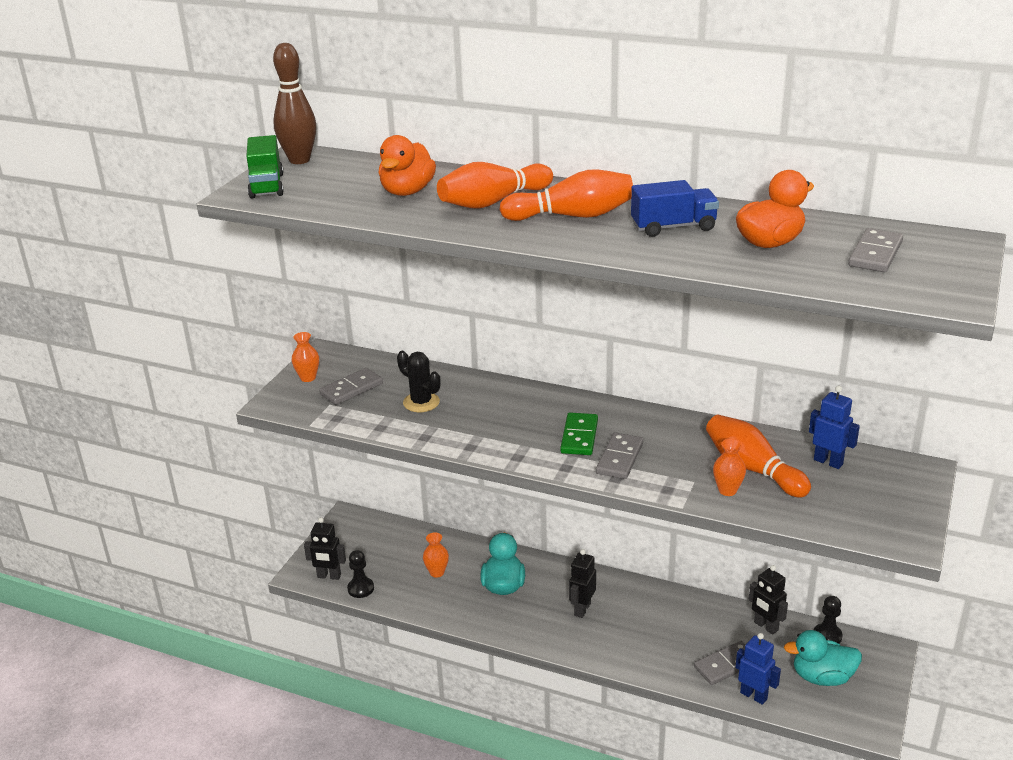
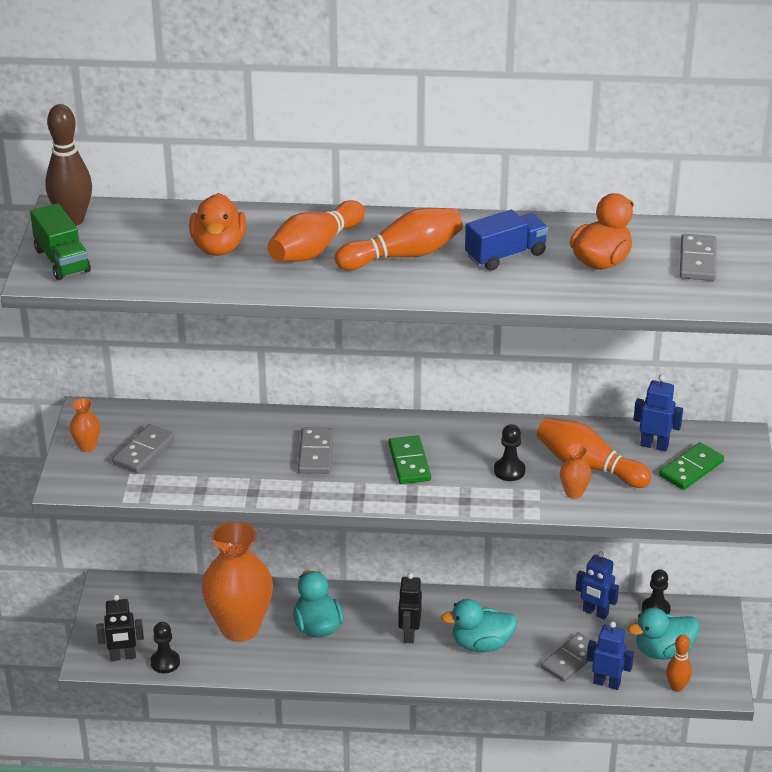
camera: 20 degrees left, 5 degrees up
black cactus [397,351,440,412] -> none
orange vase [423,532,449,578] -> orange vase [202,522,273,642], size x2.45
grey domino [596,432,643,479] -> grey domino moved to [298,428,334,474]
black robot [749,565,788,635] -> blue robot [576,551,619,620]
none -> turquoise duck [441,599,517,652]
none -> black pawn [494,424,525,481]
none -> green domino [659,442,724,490]
none -> orange bowling pin [666,635,692,692]

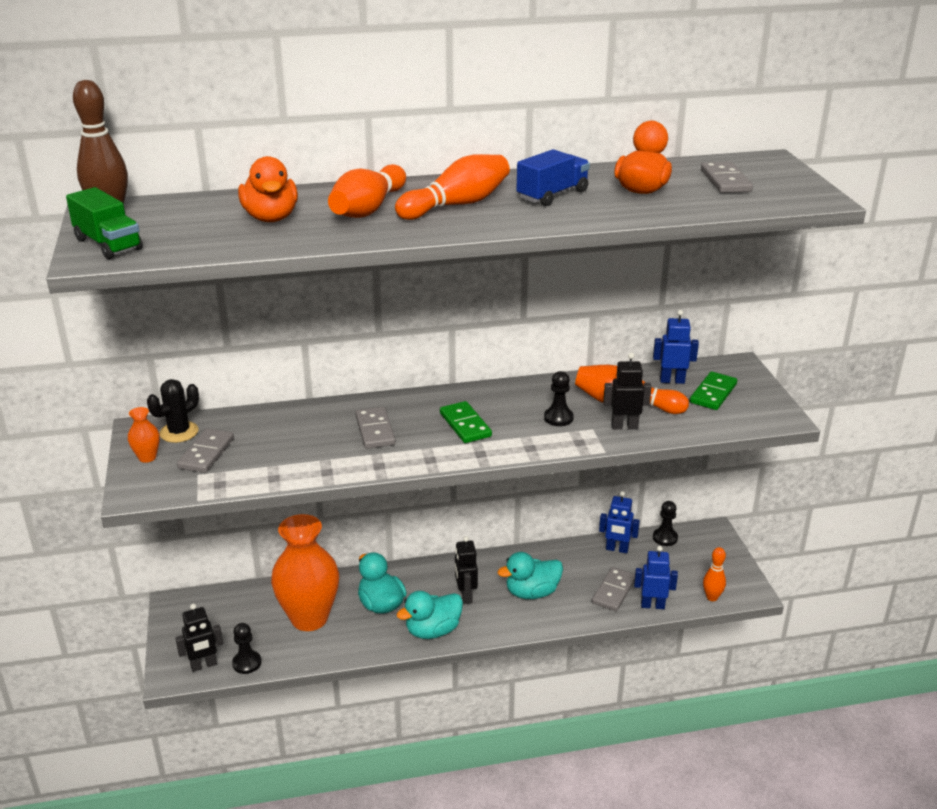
camera: 15 degrees left, 5 degrees down
orange vase [560,444,592,499] -> black robot [603,353,652,430]
turquoise duck [628,608,700,659] -> turquoise duck moved to [396,591,463,639]
none -> black cactus [147,379,199,443]

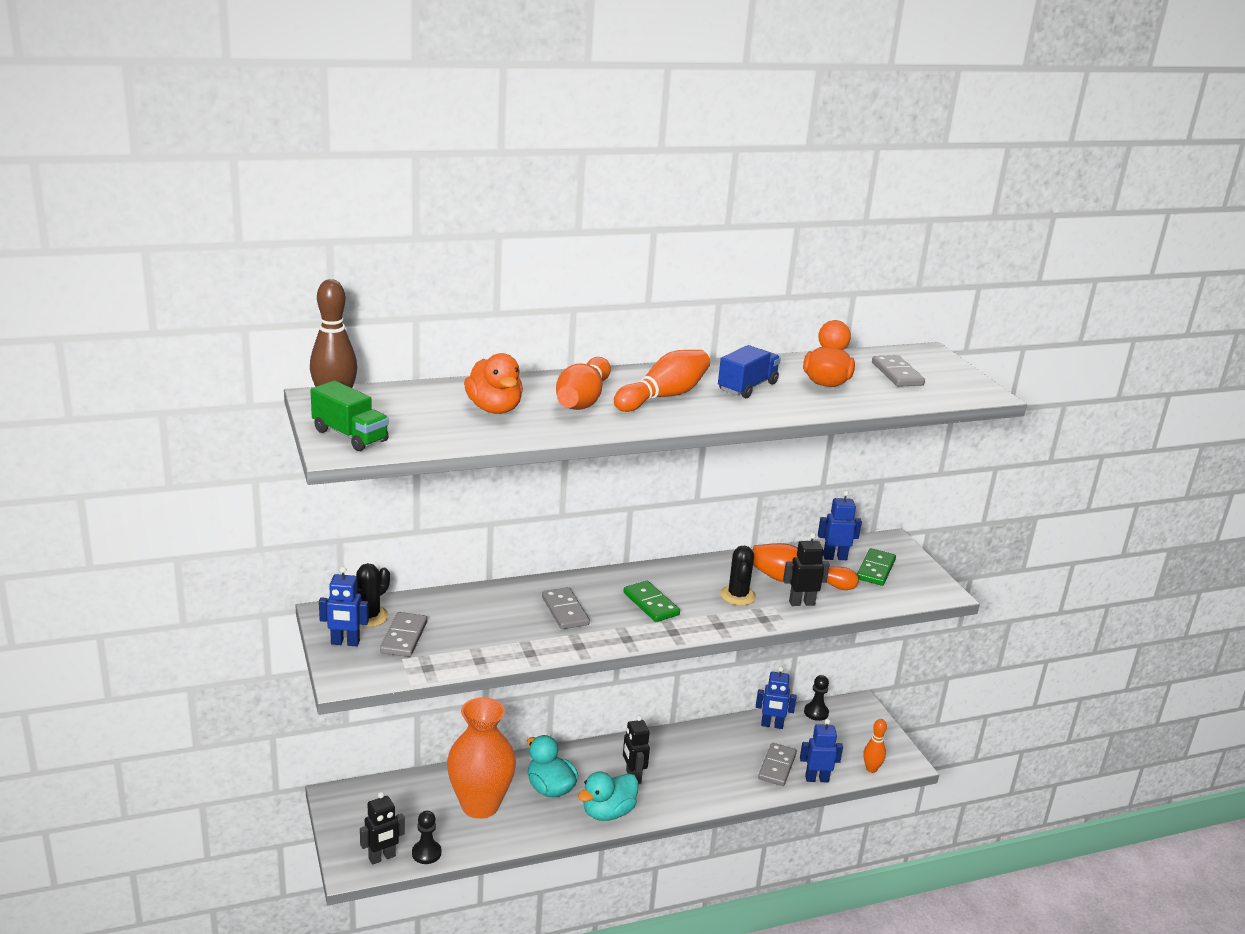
camera: 10 degrees left, 5 degrees down
orange vase [128,407,160,463] -> blue robot [319,566,369,646]
turquoise duck [497,552,563,599] -> none
black pawn [544,371,574,426] -> black cactus [720,545,756,606]

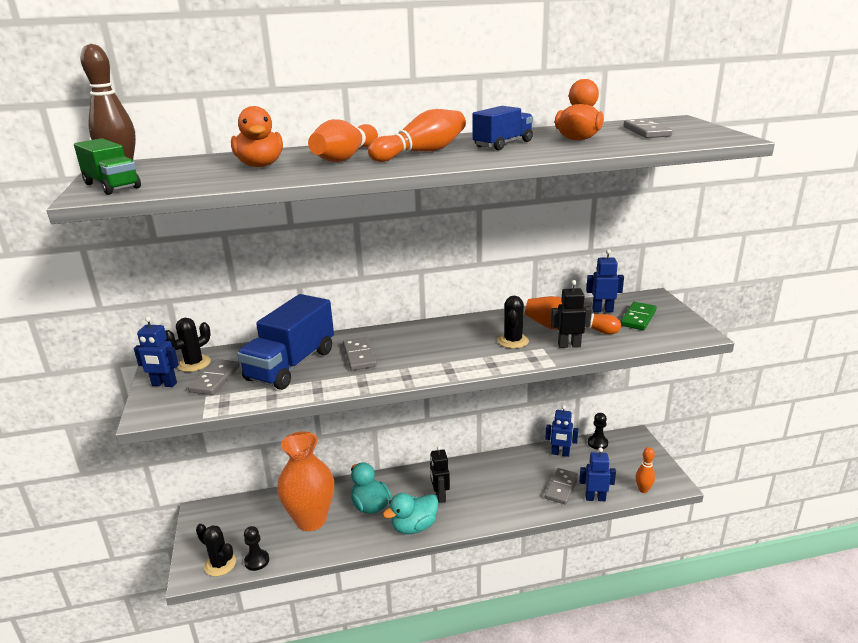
camera: 10 degrees right, 0 degrees up
black robot [360,792,405,865] -> black cactus [196,524,236,577]
green domino [623,581,680,622] -> none
none -> blue truck [237,294,334,390]

